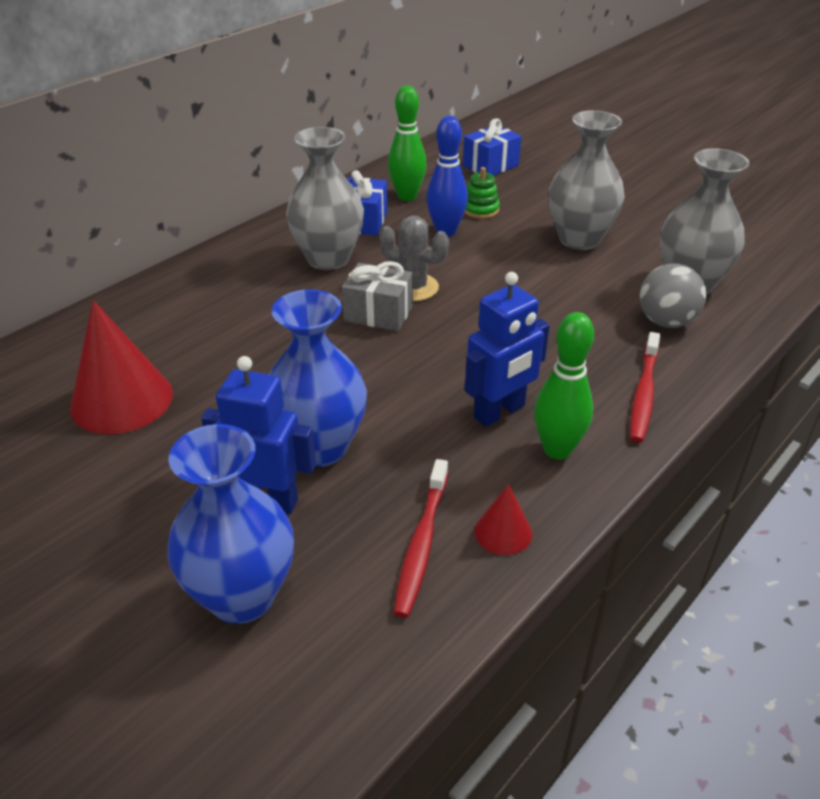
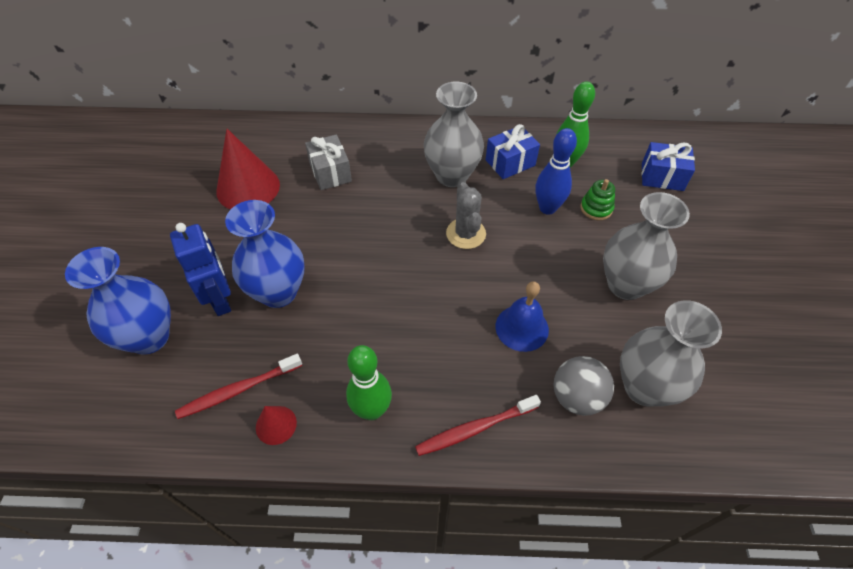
camera: 50 degrees right, 15 degrees up
grey gift [342,261,413,331] -> grey gift moved to [305,135,352,190]
blue robot [465,272,550,427] -> none
none -> blue bell [496,281,549,352]

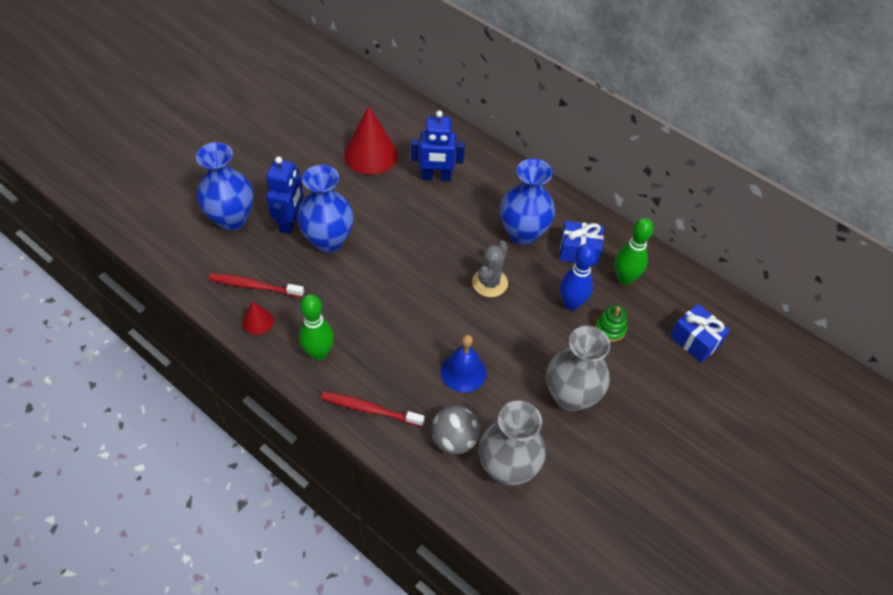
camera: 35 degrees right, 0 degrees up
grey gift [305,135,352,190] -> blue robot [411,110,465,181]
grey vase [424,82,484,187] -> blue vase [500,158,555,245]

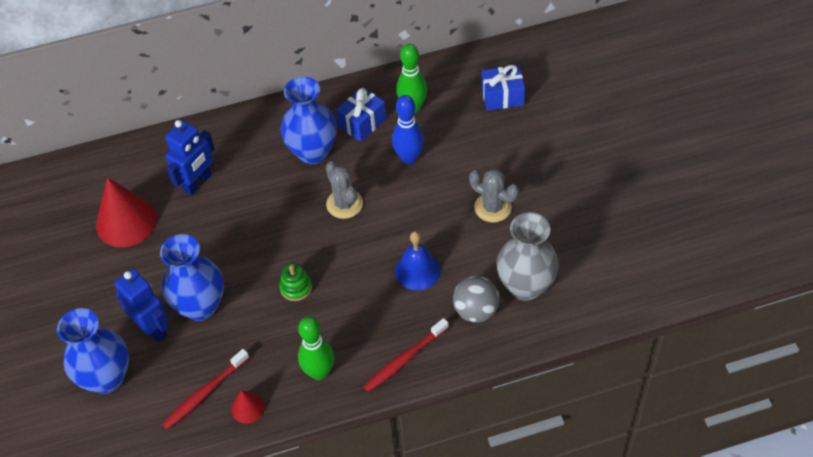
camera: 50 degrees left, 0 degrees up
grey vase [547,326,611,412] -> grey cactus [469,169,519,222]
green stacking toy [595,305,627,342] -> green stacking toy moved to [279,263,312,301]

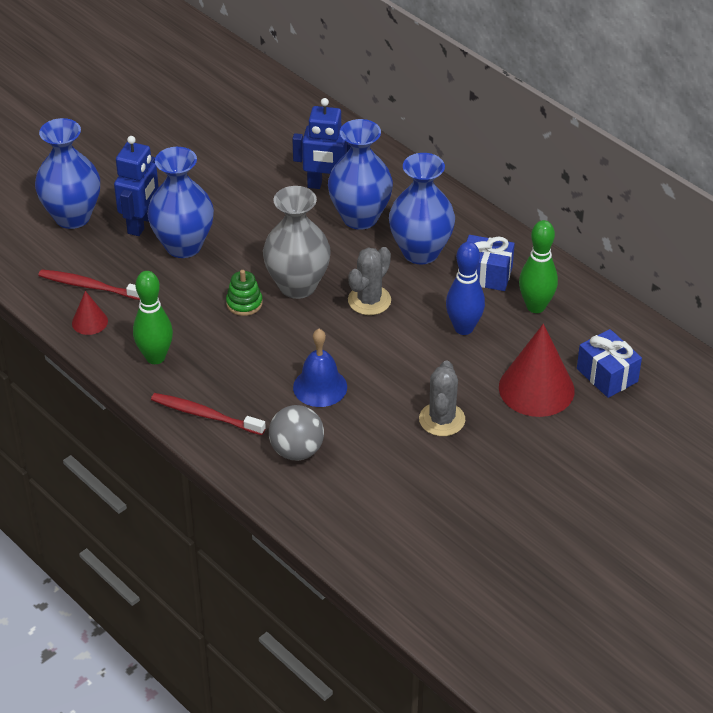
camera: 60 degrees right, 10 degrees down
red cone [96,177,157,247] -> red cone moved to [499,324,575,417]
grey vase [496,212,559,301] -> grey vase moved to [263,186,331,299]
none -> blue vase [328,119,393,230]

